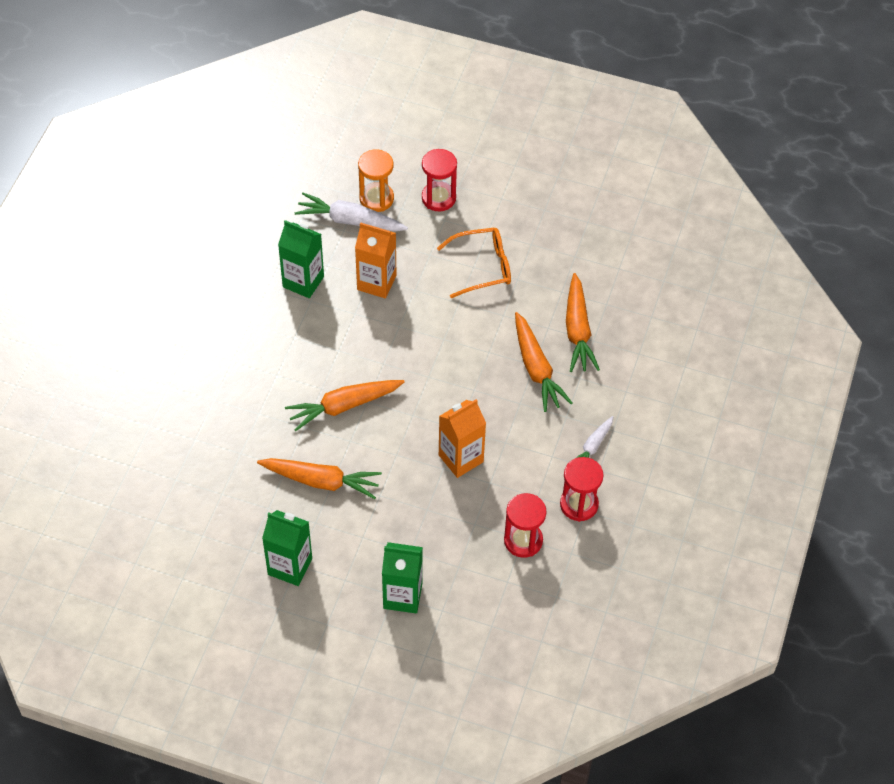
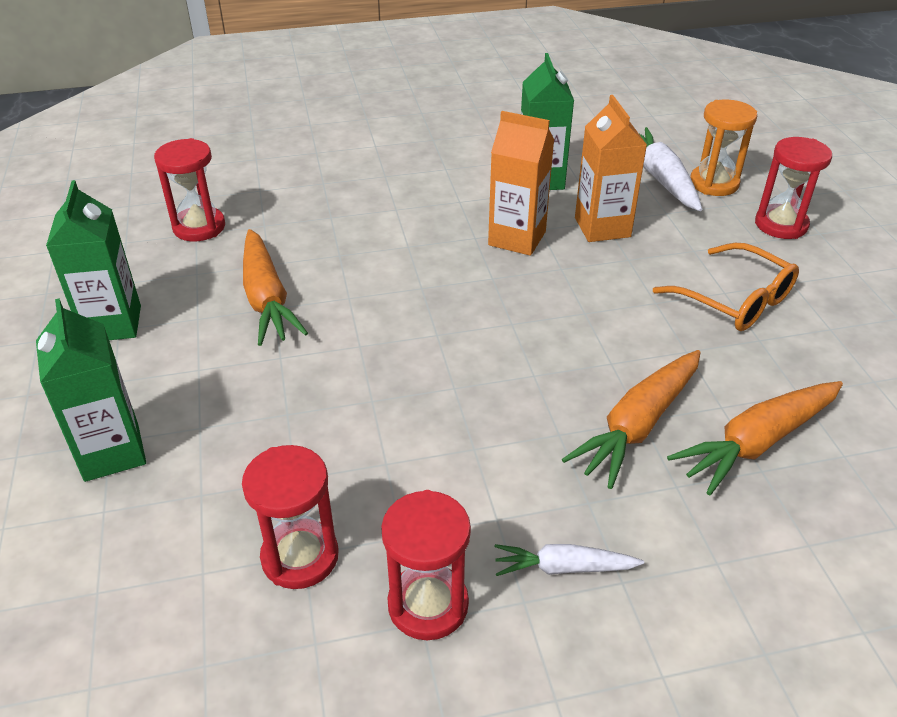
camera: 60 degrees right, 15 degrees down
orange carrot [285,380,405,431] -> none
orange carton [439,399,486,478] -> orange carton moved to [488,111,554,256]
none -> red hourglass [154,138,225,241]

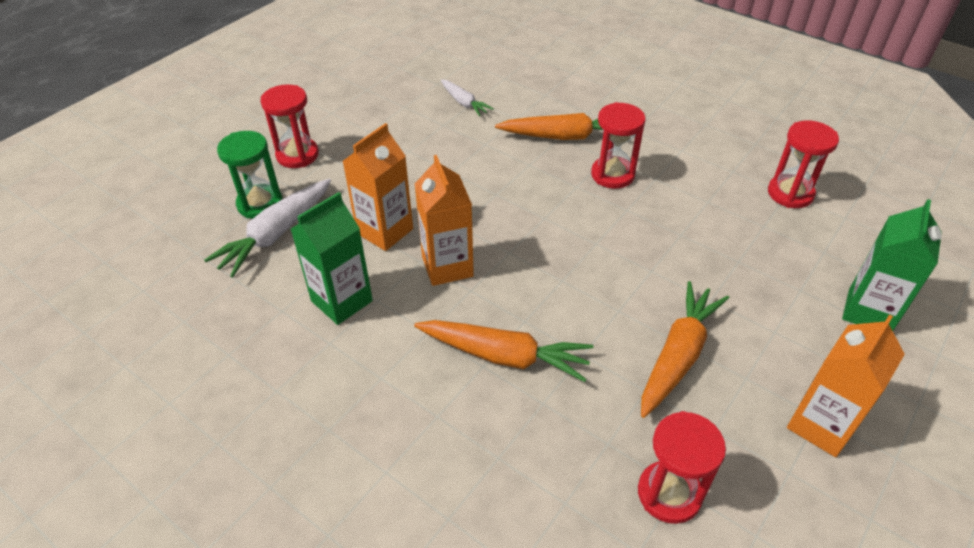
camera: 130 degrees left, 5 degrees up
green carton [46,180,141,340] -> orange carton [787,315,905,457]
red hourglass [381,490,471,640] -> red hourglass moved to [591,102,646,189]
white carrot [495,544,644,576] -> white carrot moved to [441,79,494,117]
orange glasses [653,243,799,331] -> none
orange carrot [667,381,843,495] -> orange carrot moved to [414,320,593,382]
orange hourglass [690,99,757,196] -> green hourglass [217,131,283,219]

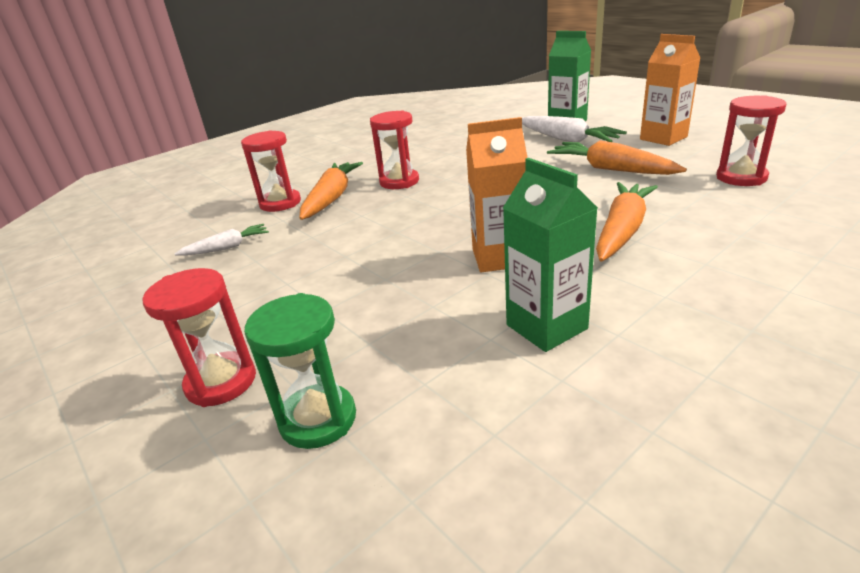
camera: 75 degrees left, 15 degrees down
white carrot [204,179,331,277] -> white carrot moved to [522,116,627,142]
orange carton [343,123,413,251] -> none
red hourglass [768,120,839,208] -> red hourglass moved to [241,130,301,212]

